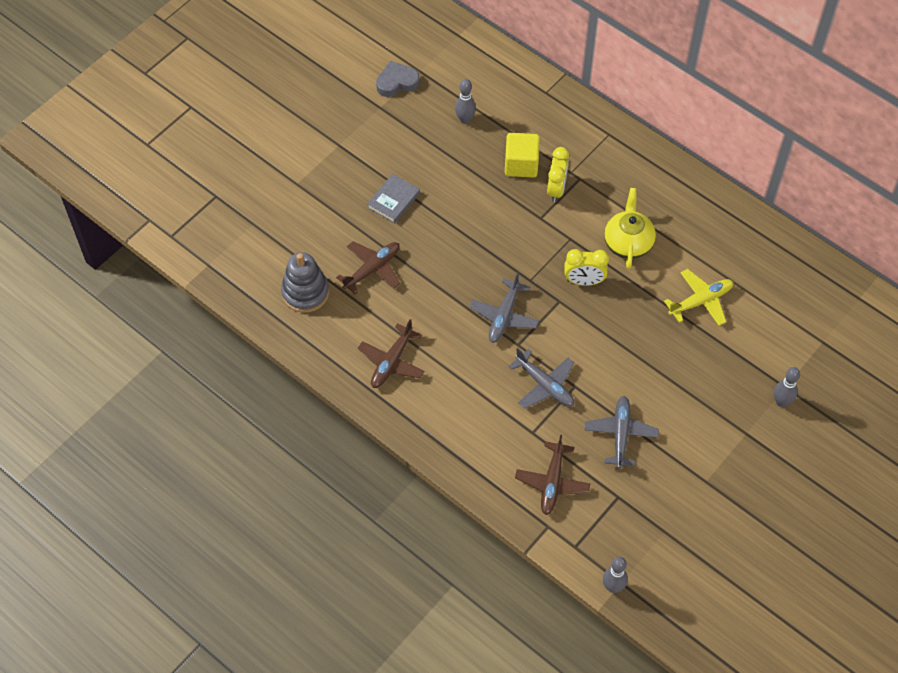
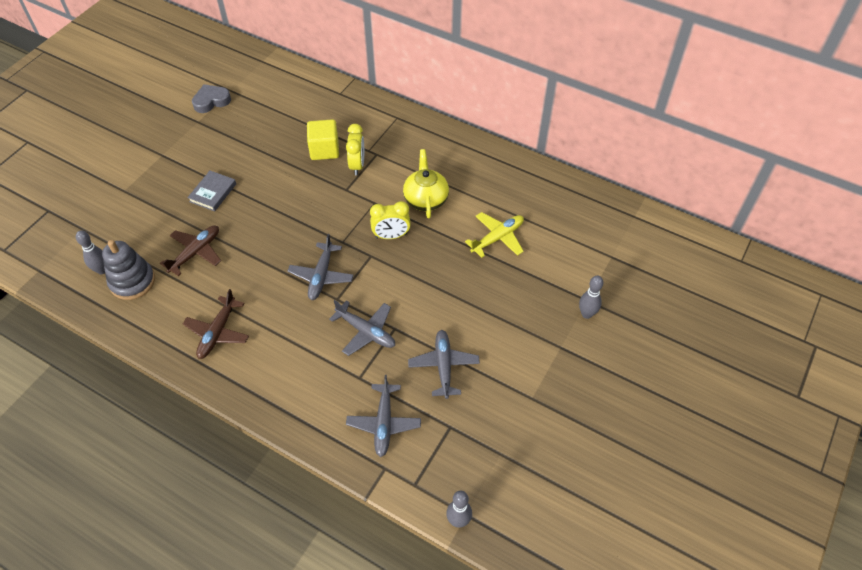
camera: 10 degrees left, 5 degrees down
grey bowling pin [455,79,476,124] -> grey bowling pin moved to [76,230,105,274]
brown plane [515,435,590,515] -> grey plane [346,375,421,457]

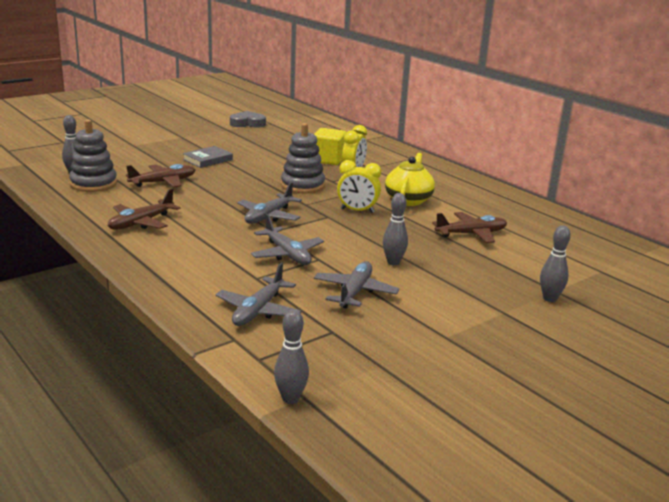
camera: 20 degrees right, 30 degrees down
yellow plane [465,212,524,258] -> brown plane [432,212,507,243]
none -> grey stacking toy [281,123,325,193]
none -> grey bowling pin [383,193,408,265]

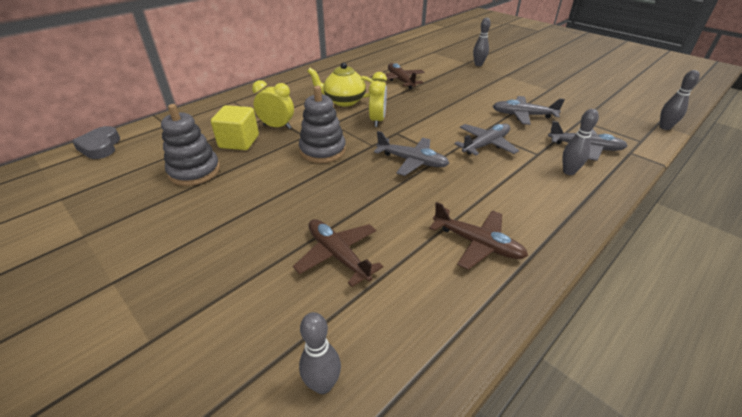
camera: 95 degrees left, 15 degrees up
grey stacking toy [69,119,117,192] -> grey stacking toy moved to [161,104,220,186]
grey book [183,146,233,168] -> none
grey heart [230,111,266,128] -> grey heart moved to [72,126,120,159]
grey bowling pin [383,193,408,265] -> grey bowling pin moved to [562,109,599,175]

